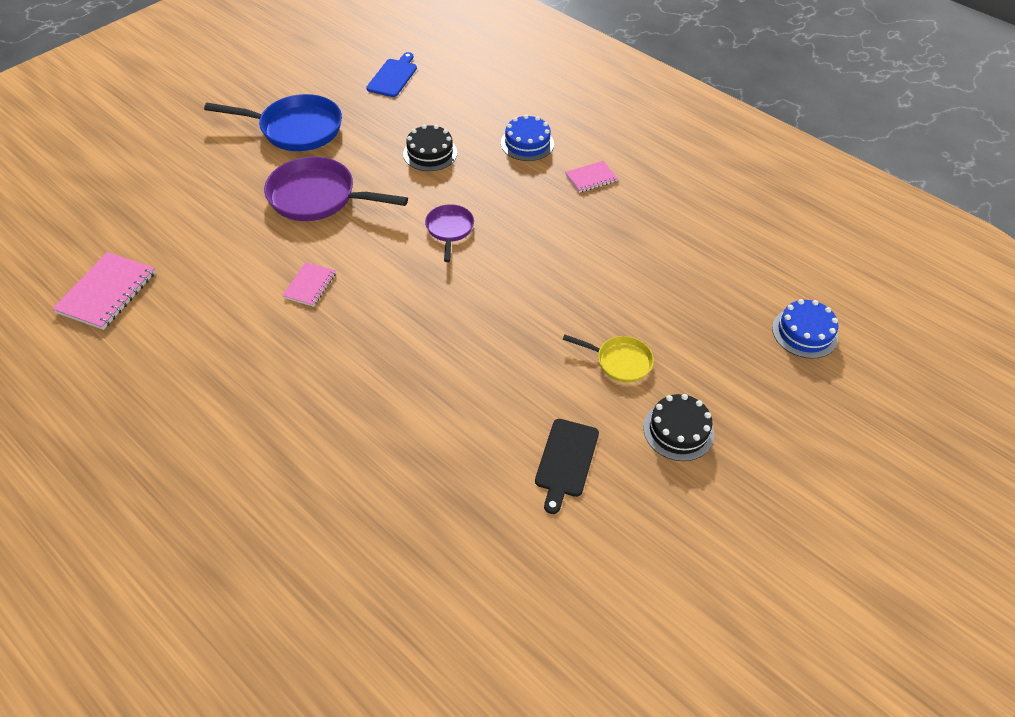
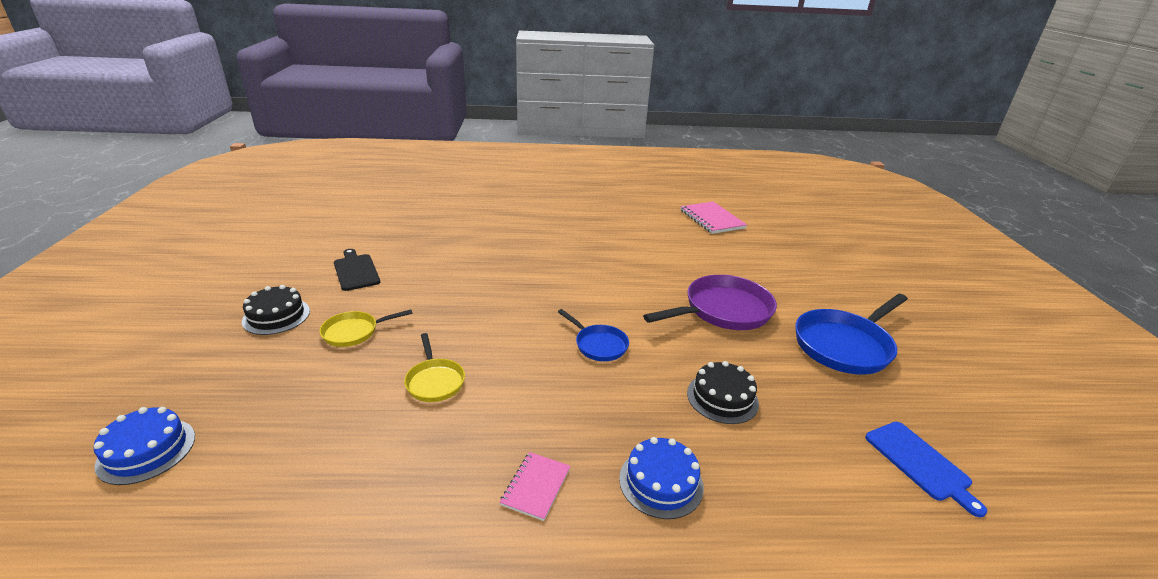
camera: 135 degrees right, 20 degrees down
pink notebook [282,262,336,307] -> none
purple pan [425,204,474,262] -> blue pan [558,309,629,361]
none -> yellow pan [404,333,465,402]

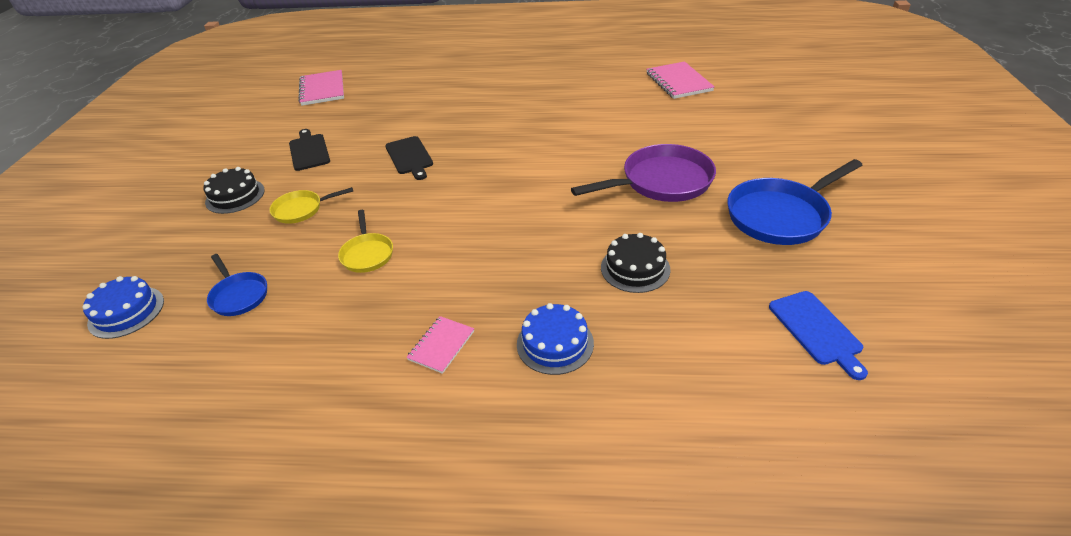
camera: 10 degrees right, 10 degrees up
blue pan [558,309,629,361] -> blue pan moved to [207,254,267,316]
none -> pink notebook [298,70,344,106]
none -> black cutting board [385,136,433,180]

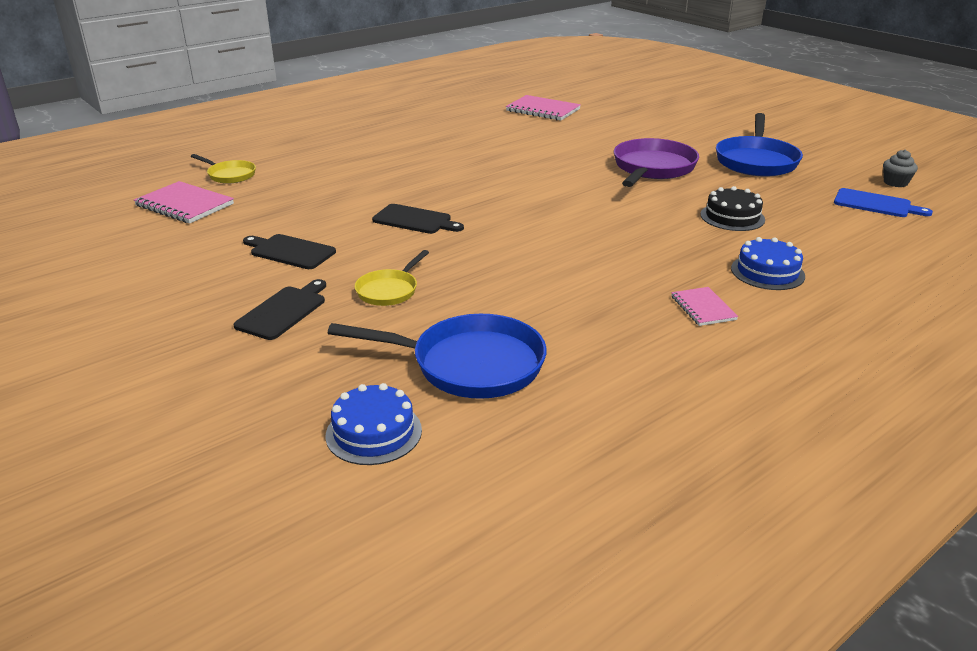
camera: 45 degrees left, 10 degrees down
black cake [204,167,265,214] -> black cutting board [233,279,326,340]
blue pan [207,254,267,316] -> blue pan [328,314,547,399], size x1.83
yellow pan [338,210,393,273] -> yellow pan moved to [191,154,256,184]
none -> grey cupcake [883,149,918,187]

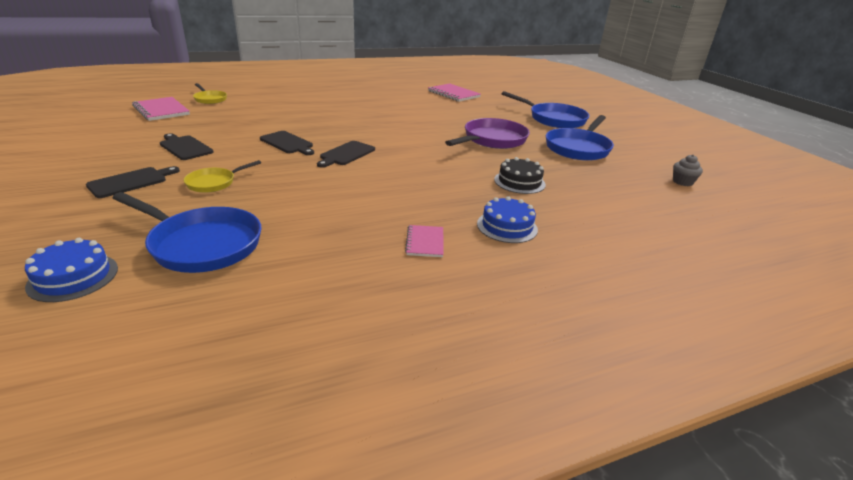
camera: 15 degrees right, 0 degrees up
blue cutting board [834,188,933,217] -> none
none -> black cutting board [317,141,375,168]
none -> blue pan [502,91,590,128]

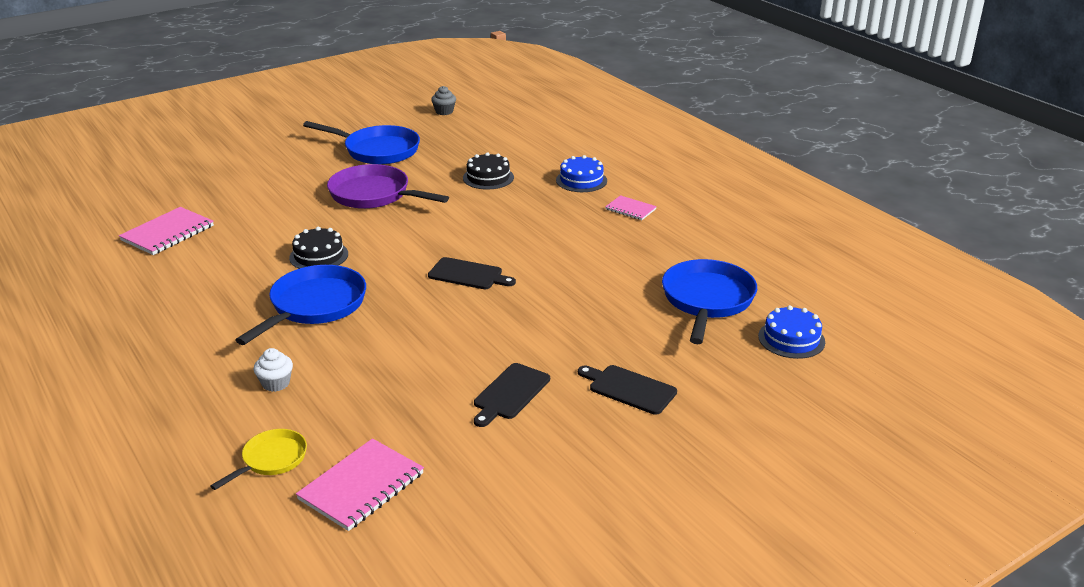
camera: 100 degrees left, 0 degrees up
yellow pan [183,160,261,193] -> none
black cutting board [260,131,314,155] -> none
pink notebook [405,225,444,257] -> pink notebook turned 45 degrees clockwise [605,195,657,220]
blue pan [502,91,590,128] -> blue pan moved to [236,265,366,345]
none -> white cupcake [254,348,293,392]
none -> black cake [289,227,348,269]

